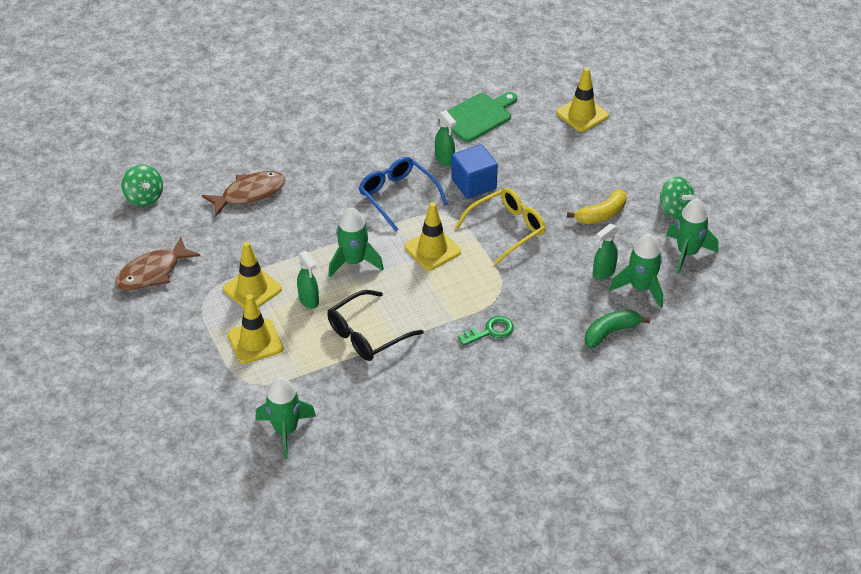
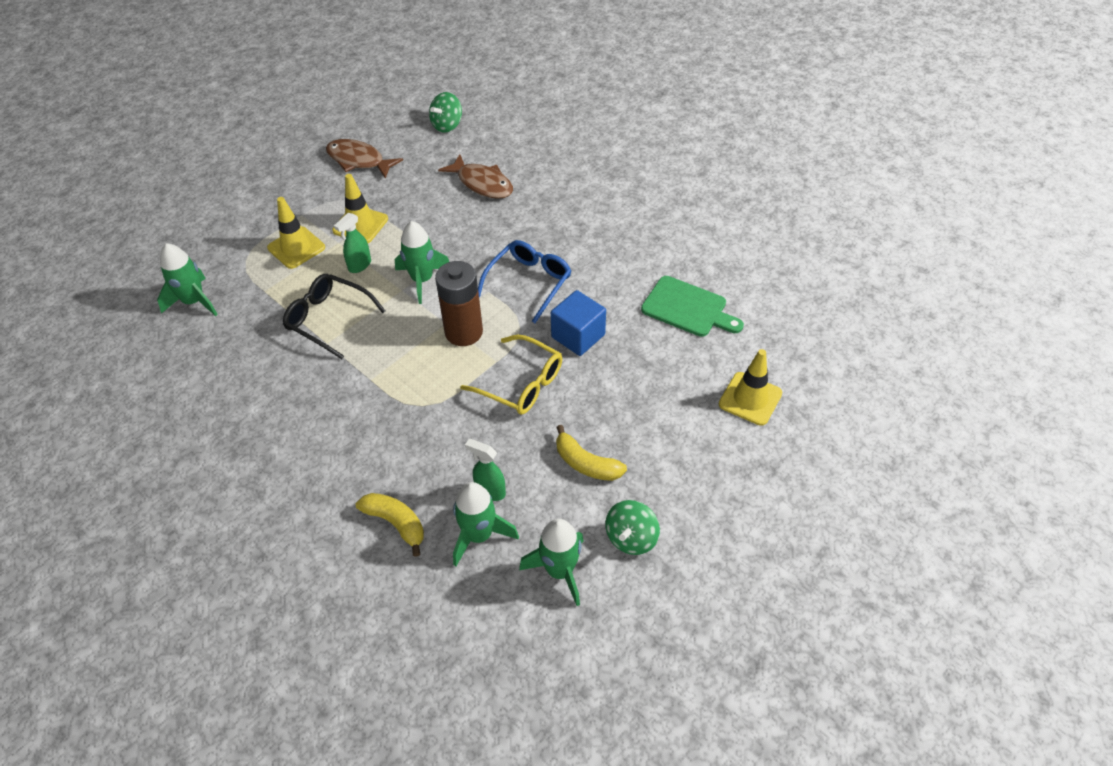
camera: 70 degrees right, 5 degrees up
yellow traffic cone [404,202,461,271] -> brown battery [435,261,483,346]
green spray bottle [435,110,456,166] -> none
green key [458,316,514,346] -> none
green banana [585,310,650,348] -> yellow banana [356,493,424,557]

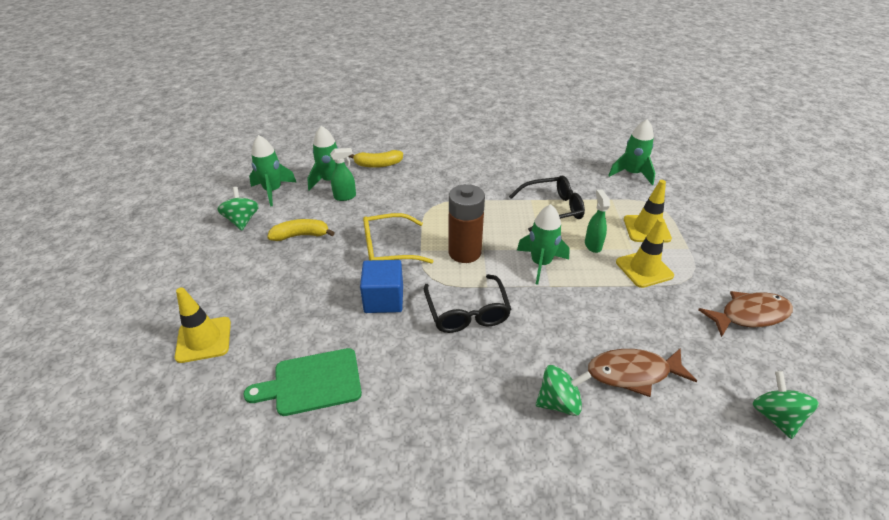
camera: 135 degrees right, 10 degrees down
blue glasses [478,240,571,323] -> black glasses [424,274,511,333]
none -> green spinning top [536,365,591,416]

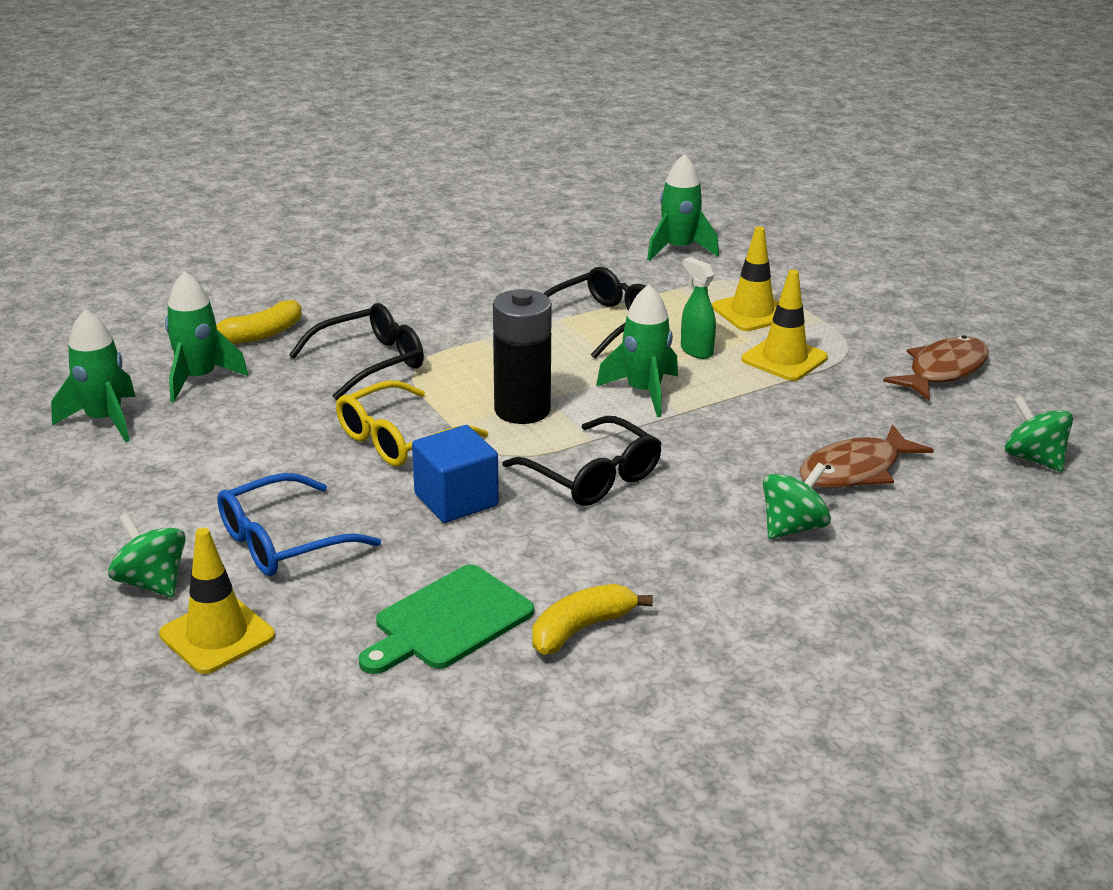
camera: 30 degrees left, 10 degrees down
green spinning top [217,187,259,231] -> green spinning top moved to [108,513,186,598]
yellow banana [267,219,335,241] -> yellow banana moved to [532,584,653,655]
green spray bottle [330,148,356,201] -> none
brown battery [448,184,485,263] -> black battery [493,289,552,424]
none -> blue glasses [217,473,381,576]
none -> black glasses [289,303,424,400]

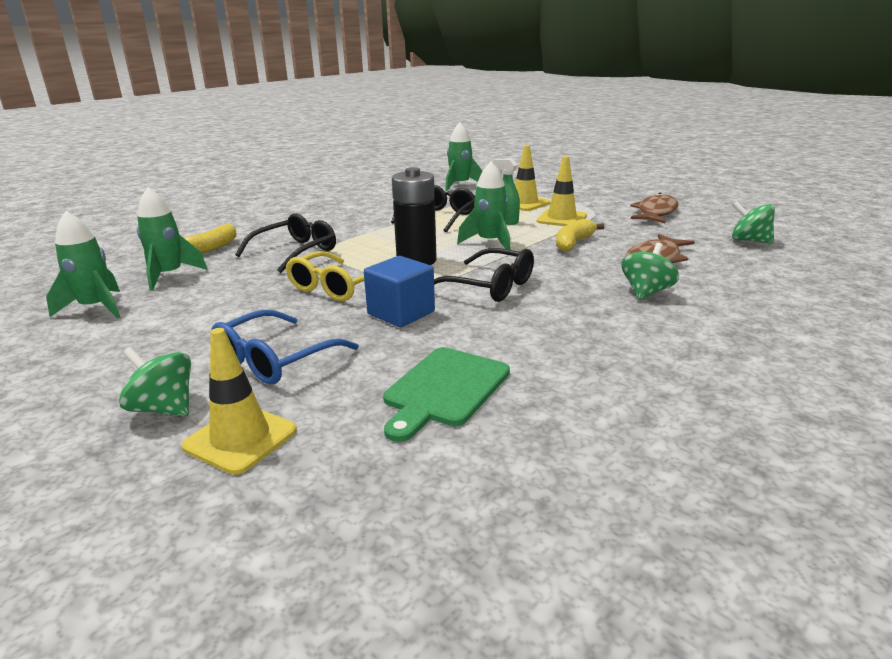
camera: 15 degrees left, 5 degrees down
yellow banana [532,584,653,655] -> yellow banana moved to [556,219,605,251]

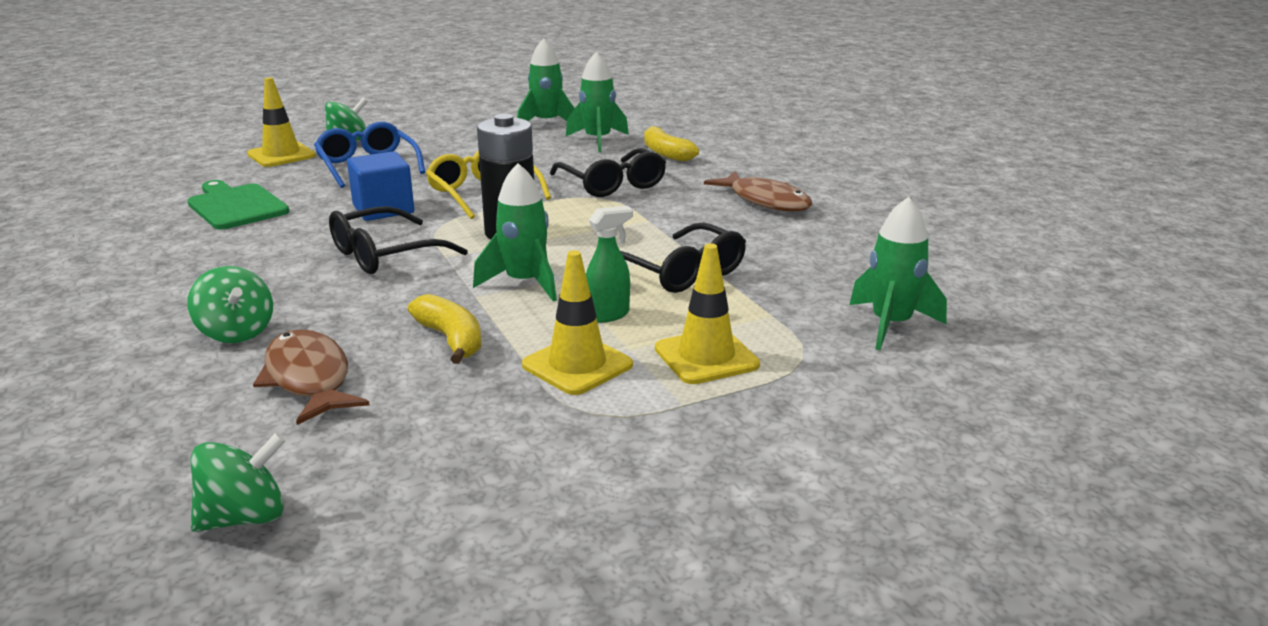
camera: 110 degrees right, 0 degrees up
brown fish [630,193,679,223] -> brown fish moved to [704,171,812,211]

